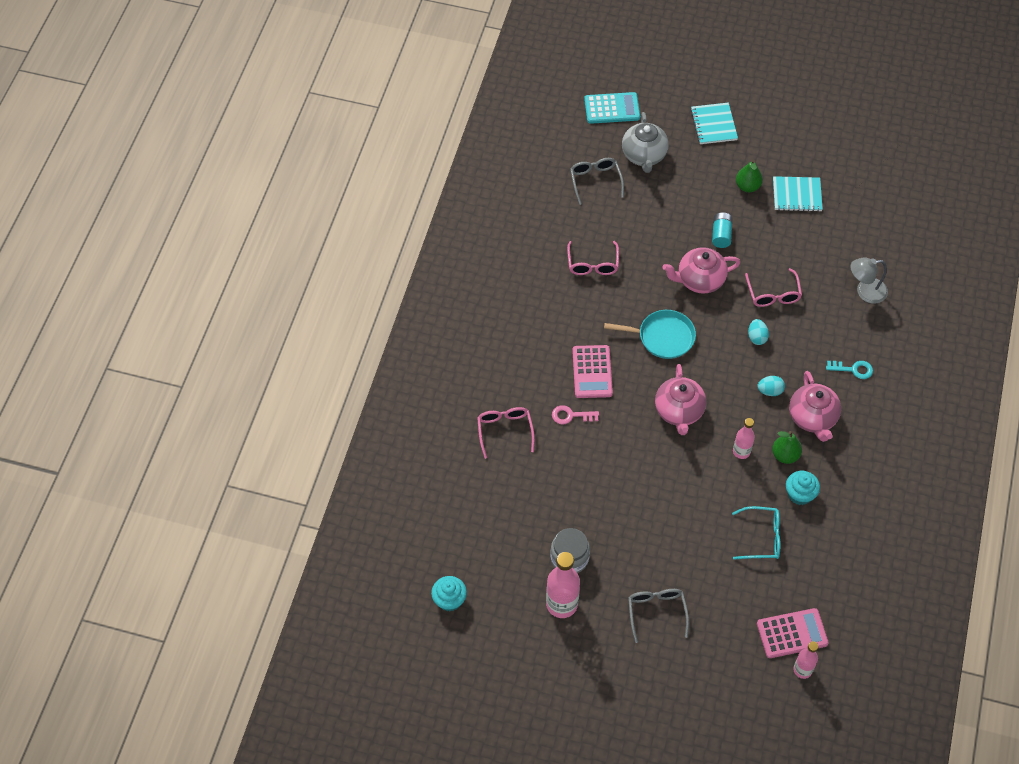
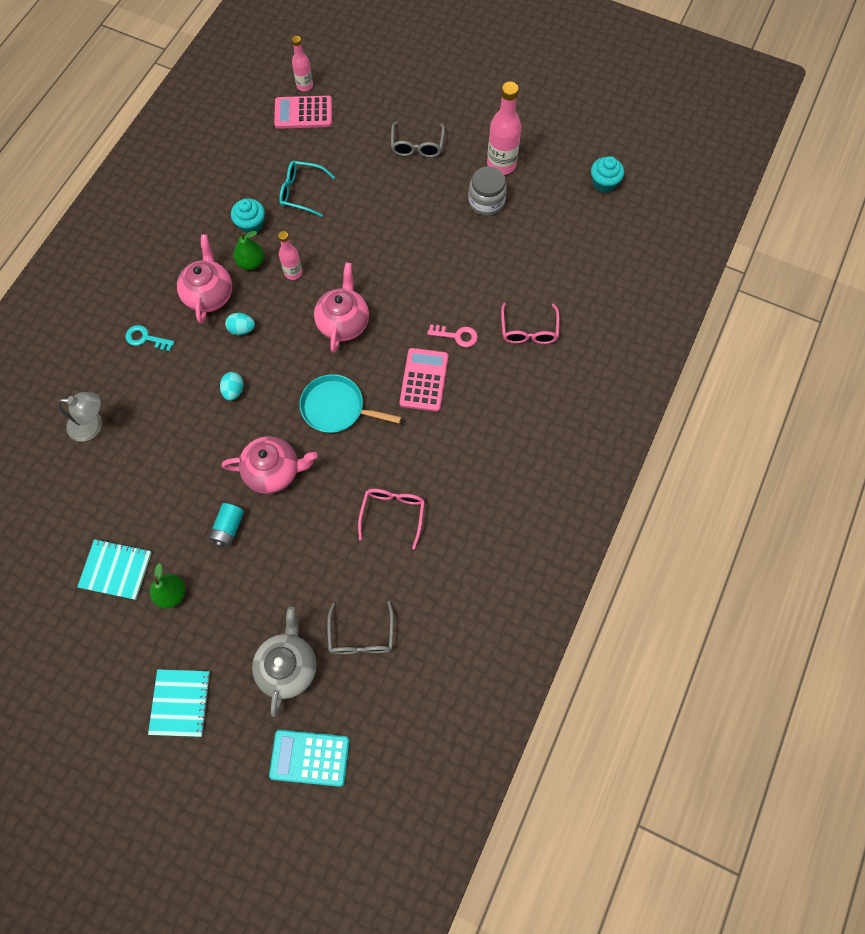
camera: 170 degrees left, 10 degrees up
pink glasses [745,268,802,307] -> none

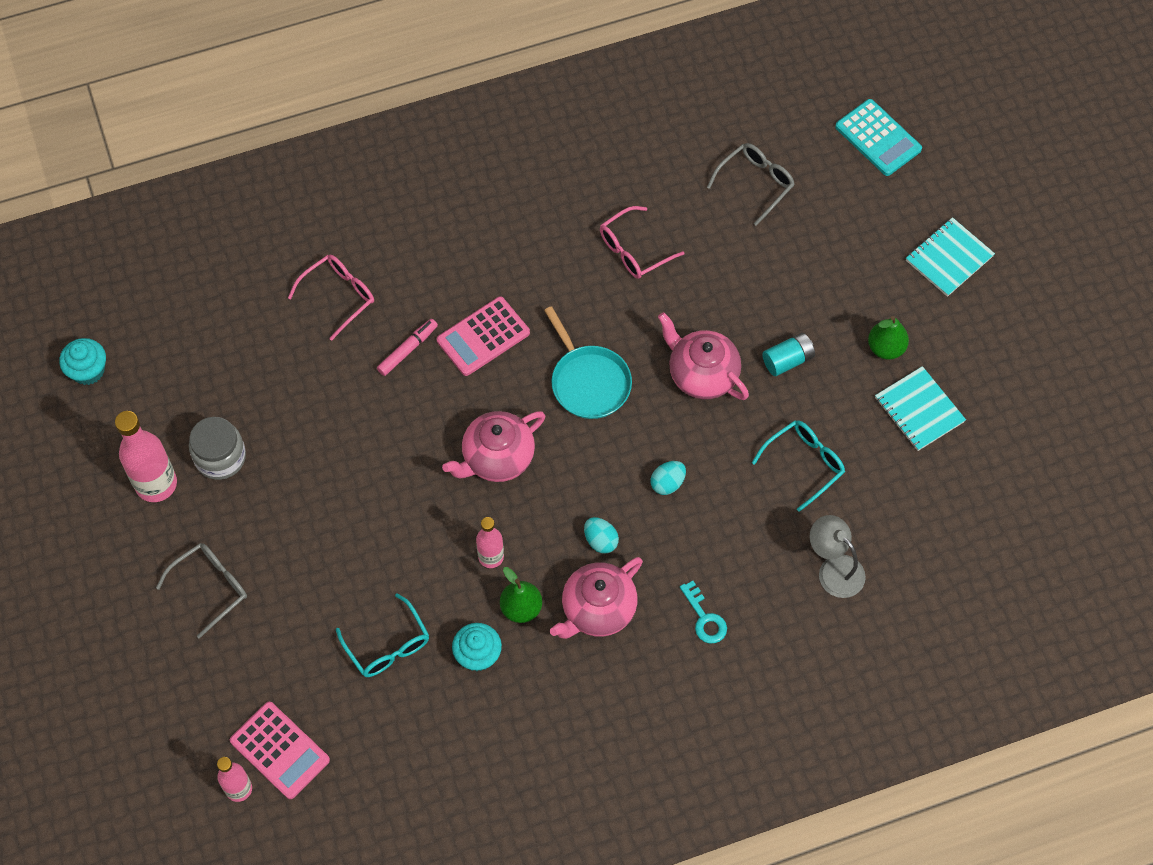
camera: 135 degrees left, 5 degrees down
grey teapot [252,607,316,717] -> none
pink key [427,325,478,347] -> pink marker [377,319,438,376]
none -> turquoise glasses [752,420,845,512]

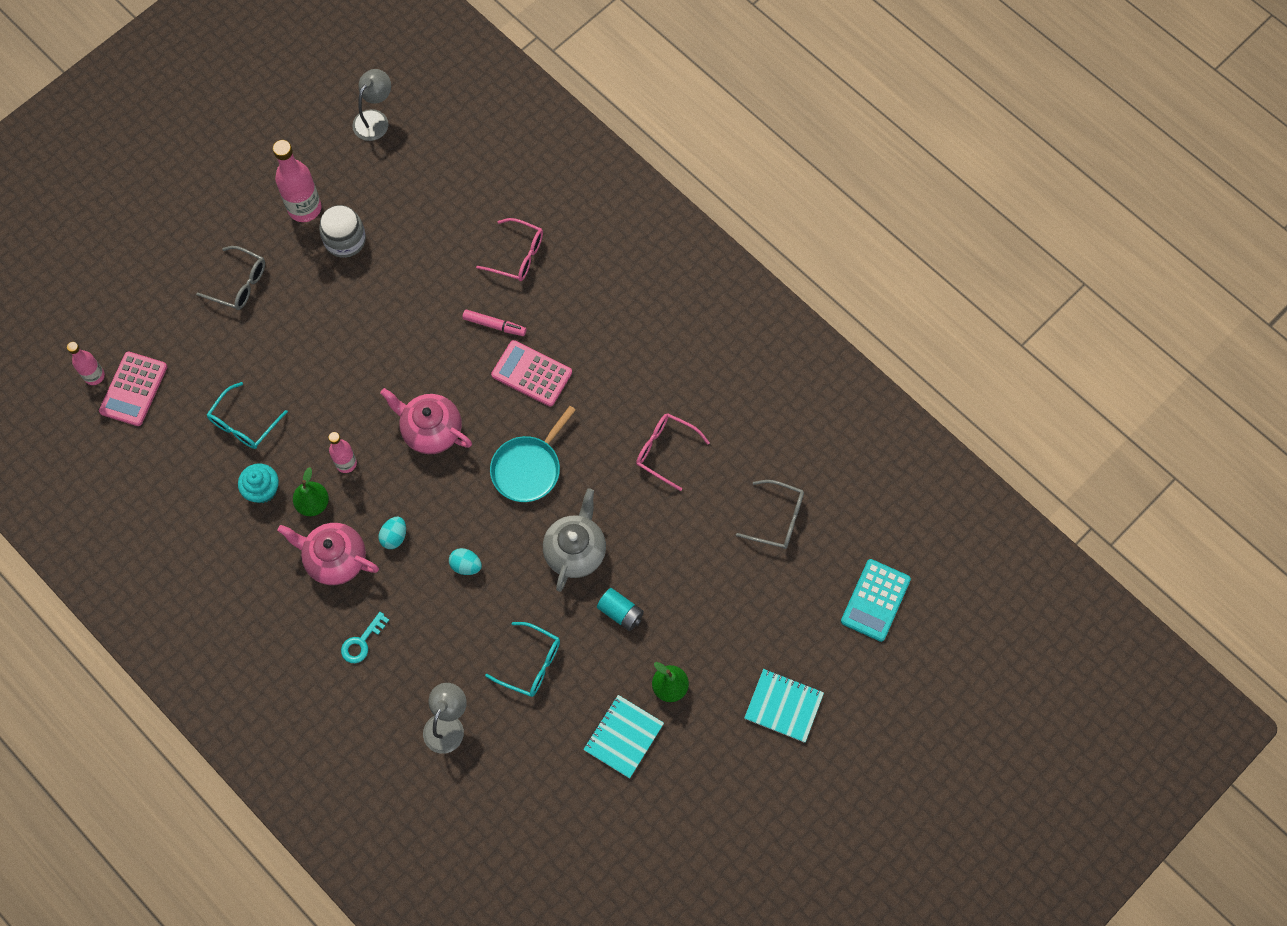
camera: 65 degrees right, 5 degrees up
turquoise cupcake [59,338,106,385] -> grey lamp [352,69,391,141]
pink teapot [658,312,749,400] -> grey teapot [543,488,606,592]

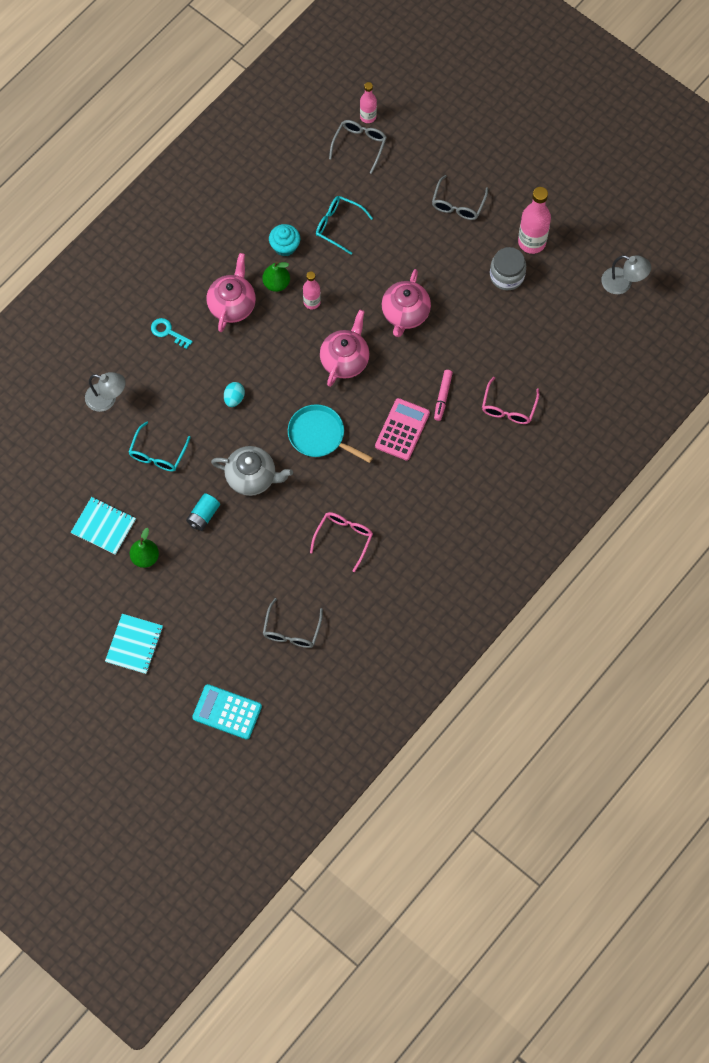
camera: 85 degrees right, 0 degrees up
pink calculator [99,351,167,426] -> grey glasses [329,120,387,174]
turquoise egg [379,517,406,549] -> none
none -> pink teapot [382,269,431,337]

